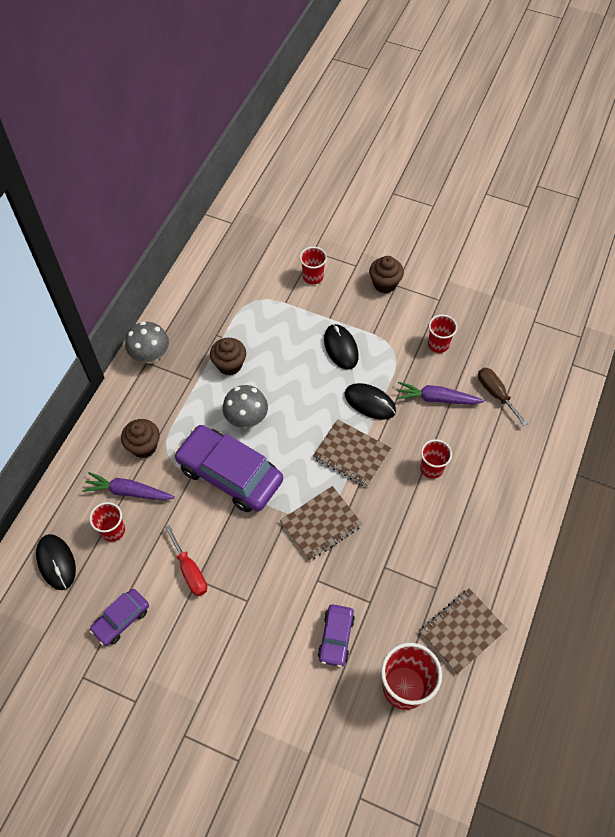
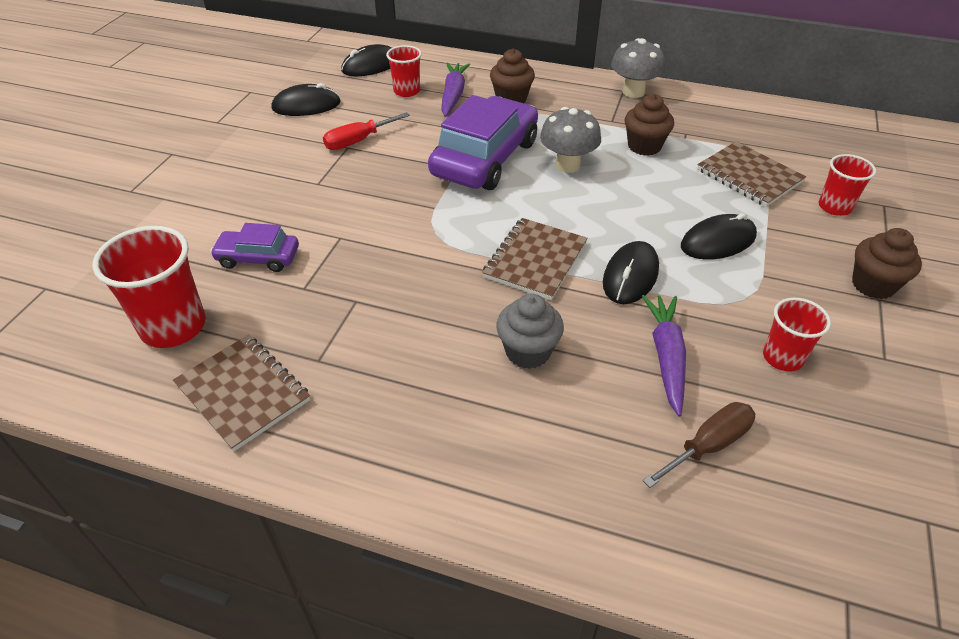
camera: 85 degrees right, 15 degrees down
purple car [90,589,149,646] -> black mouse [271,83,341,116]
brown notebook [280,486,362,561] -> brown notebook moved to [697,141,806,207]
red cup [420,439,452,479] -> grey cupcake [496,294,564,369]

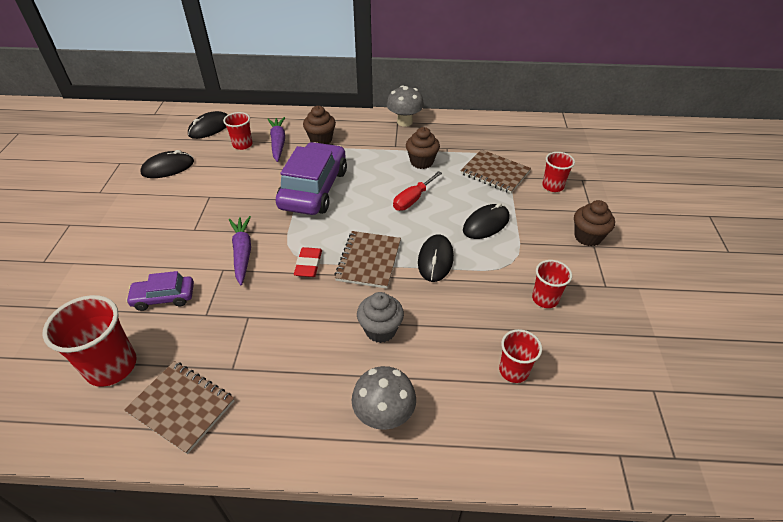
camera: 15 degrees left, 0 degrees up
red screwdriver [323,112,410,150] -> red screwdriver moved to [393,171,442,211]
grey mushroom [540,107,601,173] -> grey mushroom moved to [352,366,416,430]
purple carrot [642,295,686,416] -> purple carrot moved to [229,216,251,285]
brown screwdriver [643,402,755,488] -> red cup [499,329,542,383]
none -> red eraser [294,247,322,277]

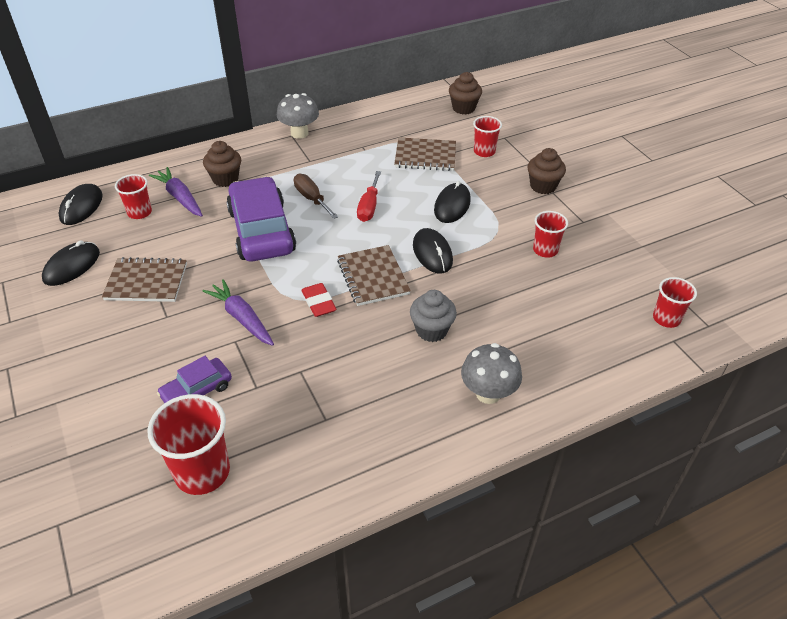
camera: 30 degrees left, 0 degrees up
brown notebook [124,361,234,454] -> brown notebook moved to [102,257,187,302]
brown cupcake [406,127,440,169] -> brown cupcake moved to [449,72,482,115]
red cup [499,329,542,383] -> red cup moved to [653,277,697,328]
none -> brown screwdriver [294,174,338,219]

